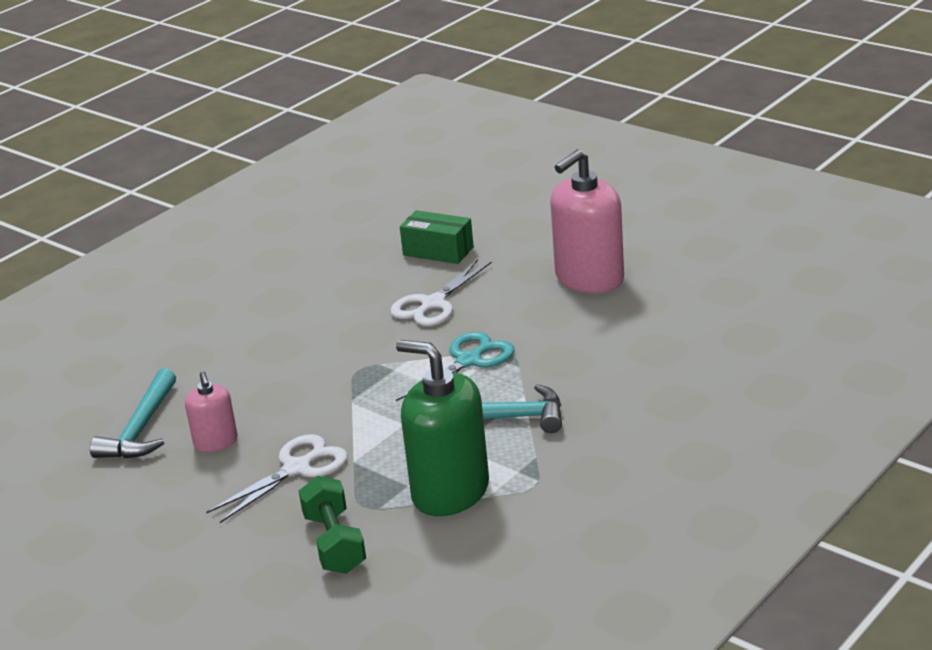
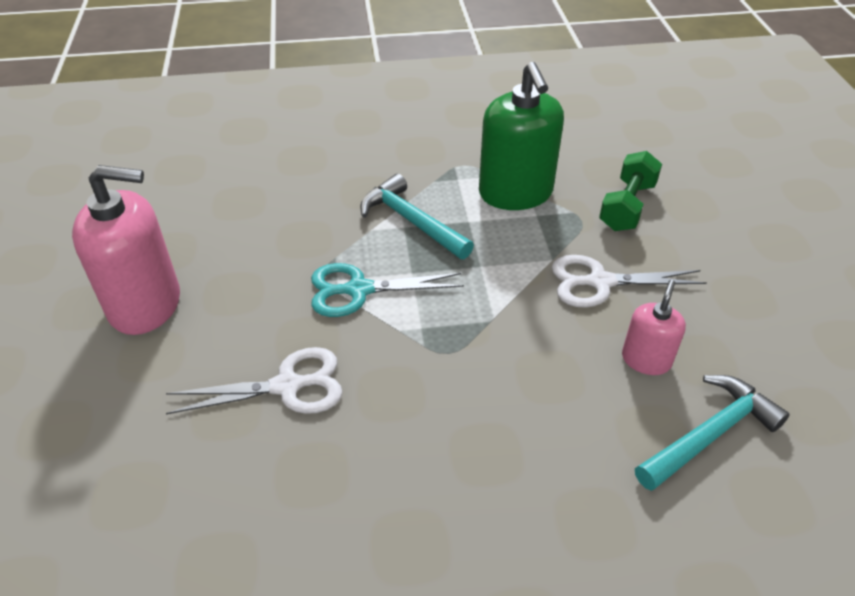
camera: 140 degrees left, 15 degrees up
green box [400,210,474,264] -> none

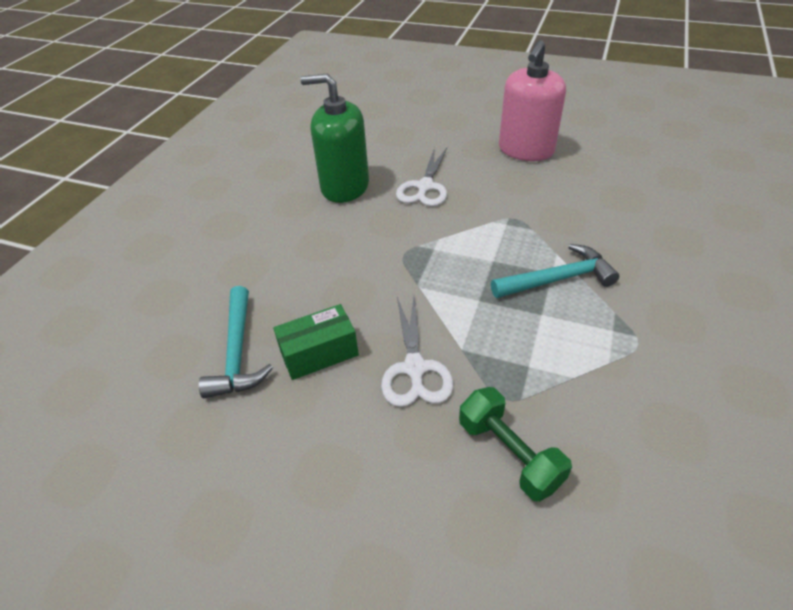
camera: 120 degrees right, 0 degrees up
turquoise scissors [311,263,464,317] -> none
green soap dispenser [479,62,564,210] -> green soap dispenser moved to [300,73,369,203]
white scissors [551,255,706,308] -> white scissors turned 150 degrees clockwise [381,297,454,407]
pink soap dispenser [622,280,686,375] -> green box [273,304,359,380]

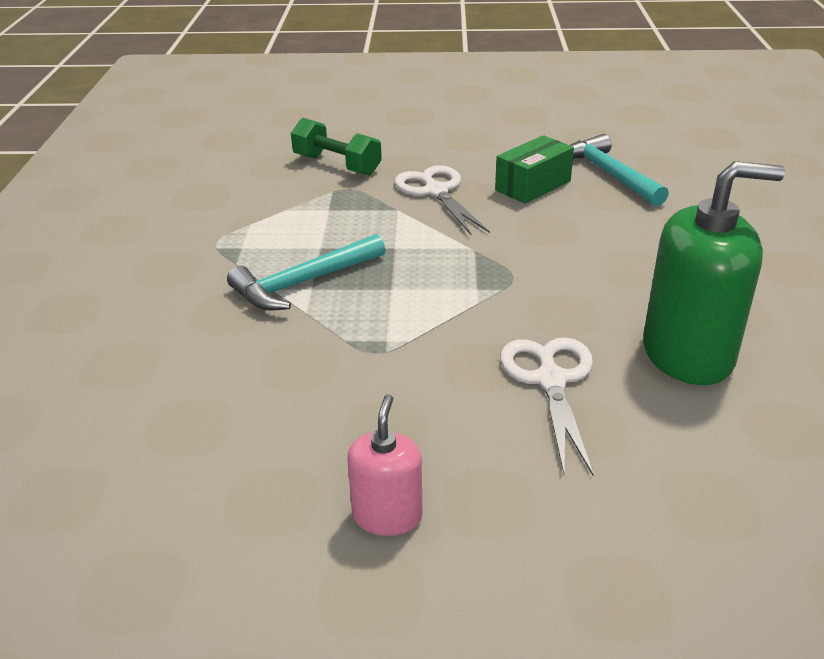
camera: 160 degrees right, 10 degrees down
pink soap dispenser [499,40,566,161] -> pink soap dispenser [347,394,422,536], size x0.53

